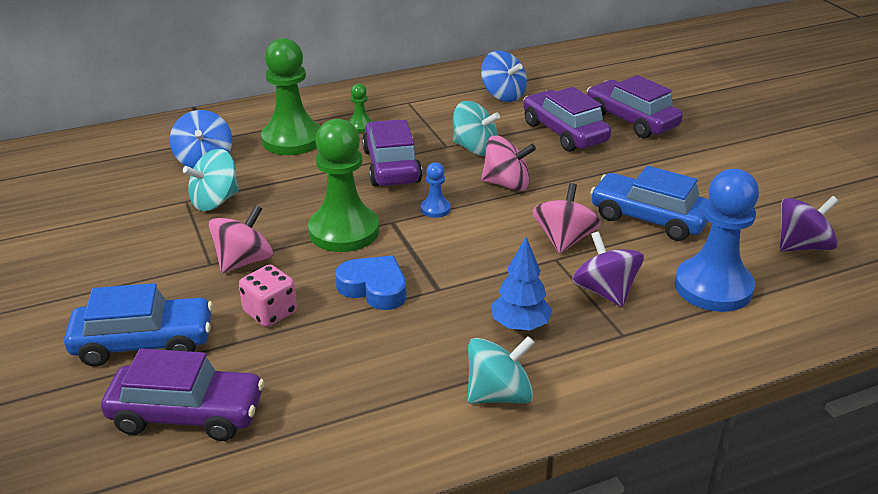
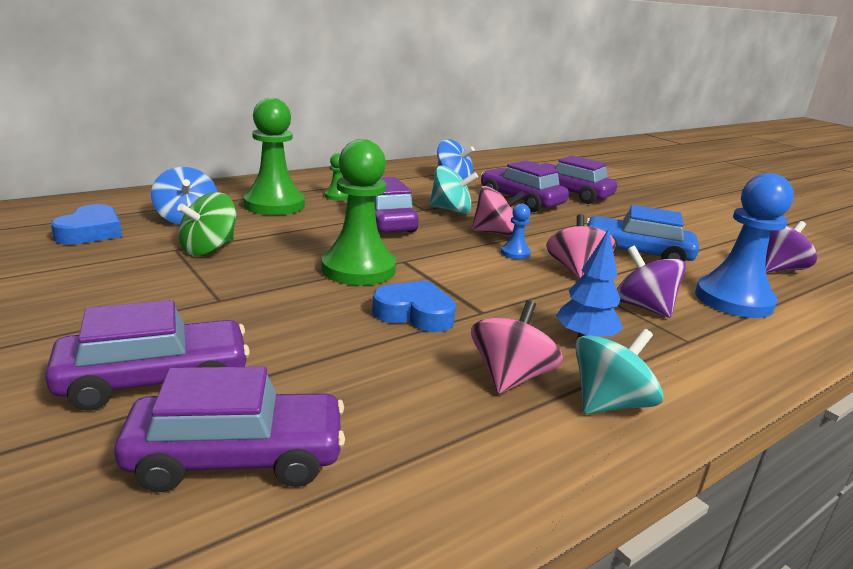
camera: 15 degrees left, 10 degrees down
blue car [64,283,213,367] -> purple car [45,300,250,410]
turquoise spinning top [183,149,239,211] -> green spinning top [177,192,236,256]
pink spinning top [208,205,273,273] -> pink spinning top moved to [471,300,563,394]
pink dice [239,265,297,327] -> none
blue pawn [421,162,451,218] -> blue pawn moved to [501,204,531,259]
none -> blue heart [51,204,122,245]

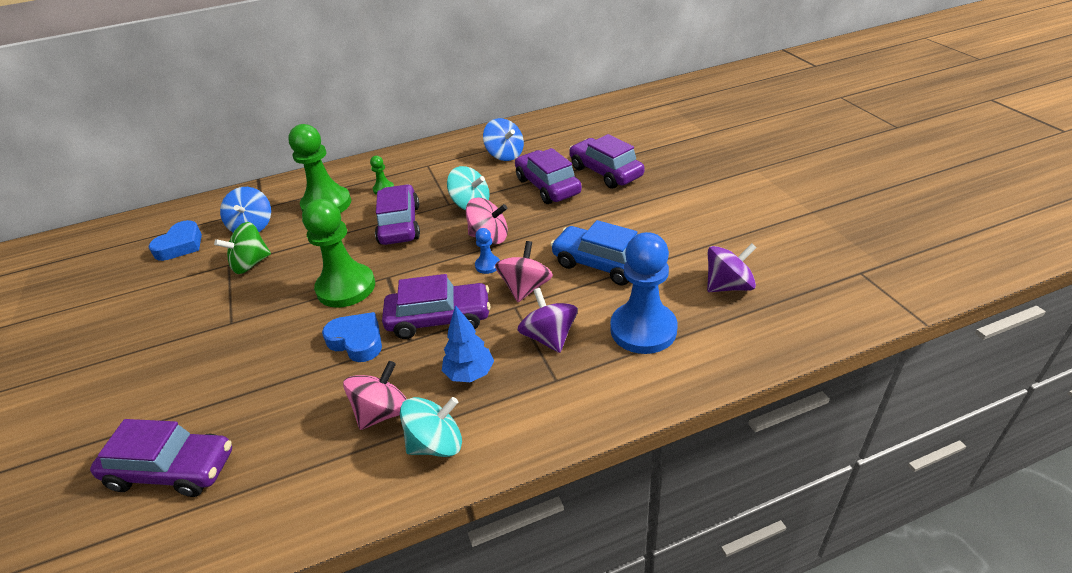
camera: 20 degrees right, 15 degrees up
purple car [45,300,250,410] -> purple car moved to [382,274,491,339]

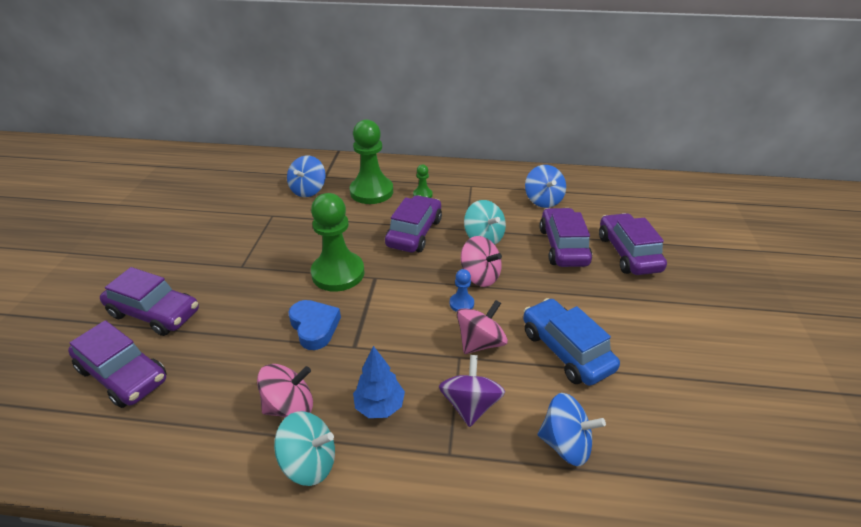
camera: 25 degrees right, 0 degrees up
blue heart [148,220,202,261] -> none
green spinning top [214,222,271,274] -> none
purple car [382,274,491,339] -> purple car moved to [100,267,199,336]
blue pawn [610,232,678,354] -> blue spinning top [538,393,606,466]
purple spinning top [707,243,757,292] -> none

